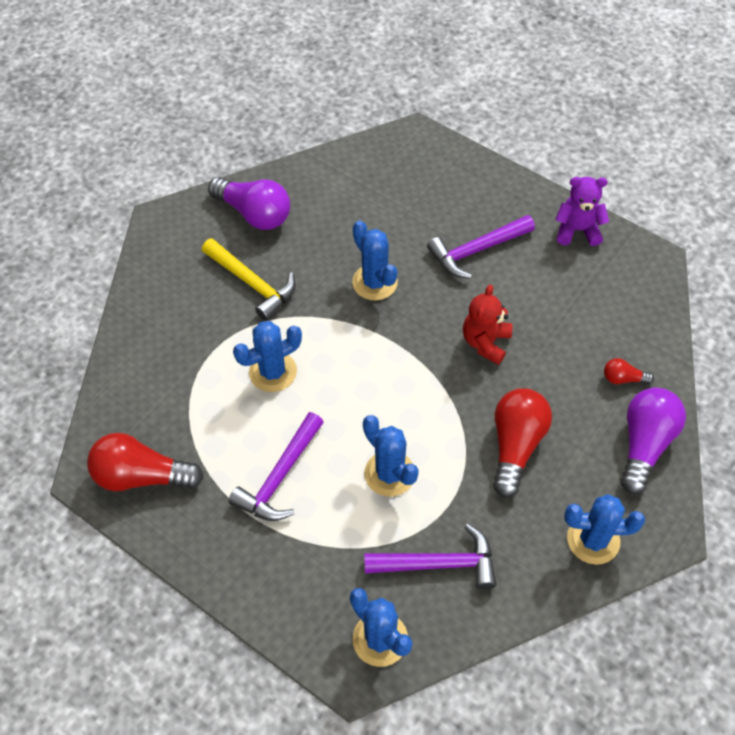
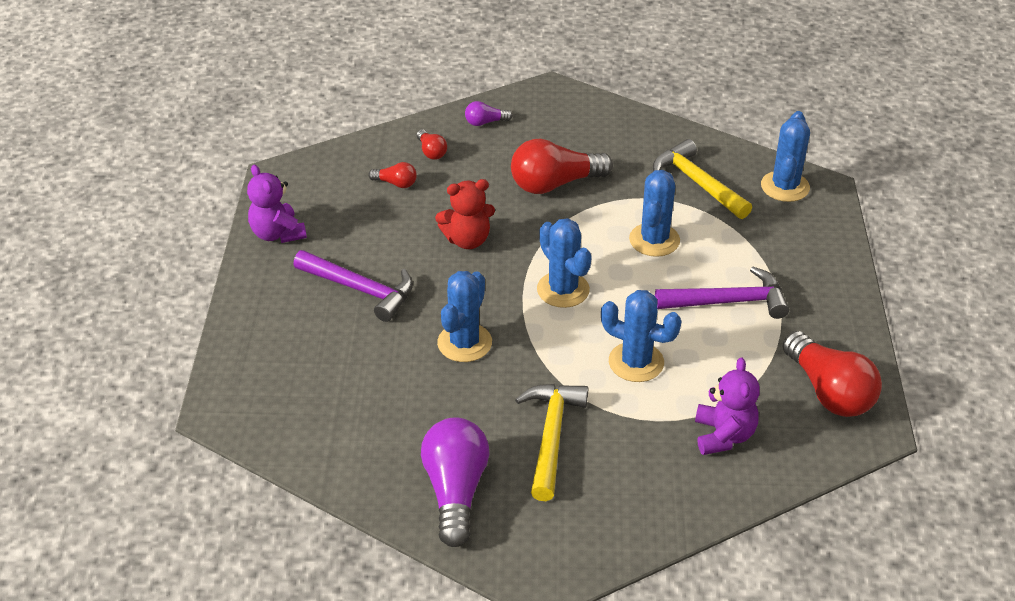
camera: 125 degrees left, 15 degrees down
purple hammer [364,524,497,589] -> yellow hammer [653,139,752,219]
blue cactus [564,494,645,565] -> blue cactus moved to [537,218,592,308]
purple light bulb [621,388,686,494] -> purple light bulb [465,101,513,126], size x0.48
none -> red light bulb [368,162,417,188]
none -> purple teddy bear [695,357,760,455]

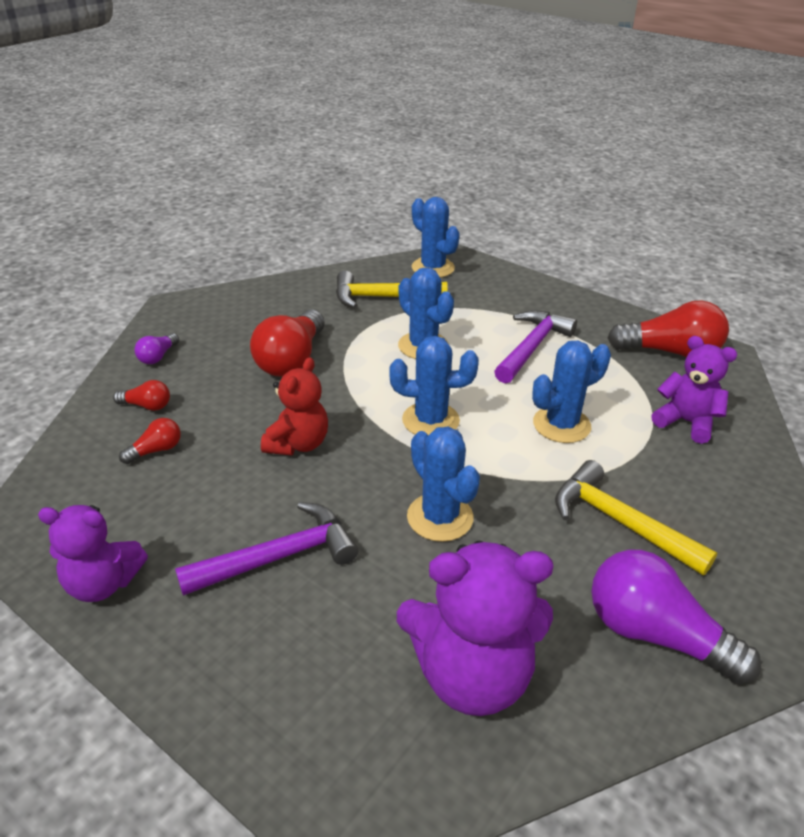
camera: 55 degrees left, 5 degrees down
none -> purple teddy bear [397,541,553,716]

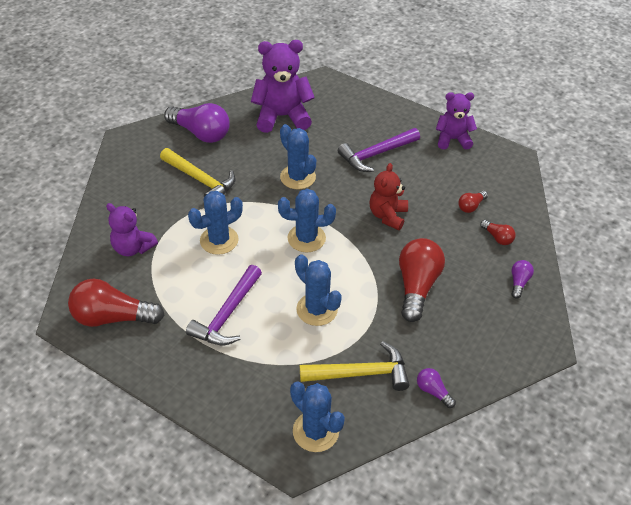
camera: 175 degrees right, 10 degrees up
red light bulb [113,380,170,411] -> red light bulb turned 135 degrees counterclockwise [480,220,515,245]
none -> purple light bulb [417,368,456,408]

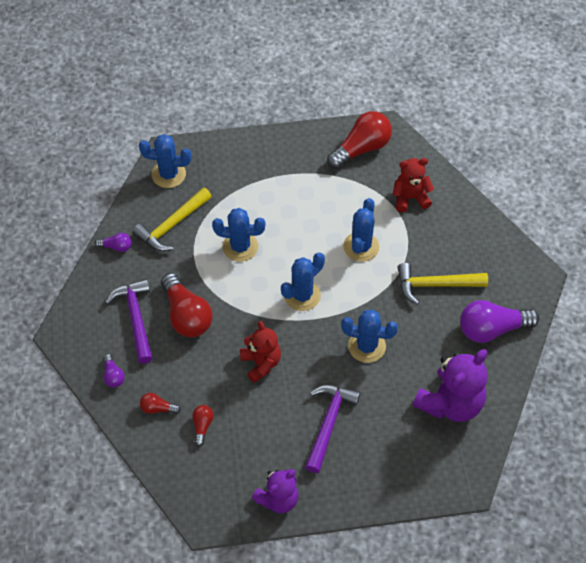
camera: 140 degrees right, 10 degrees up
purple teddy bear [106,203,158,256] -> red teddy bear [393,158,434,212]
purple hammer [186,265,262,345] -> purple hammer moved to [105,279,153,364]

